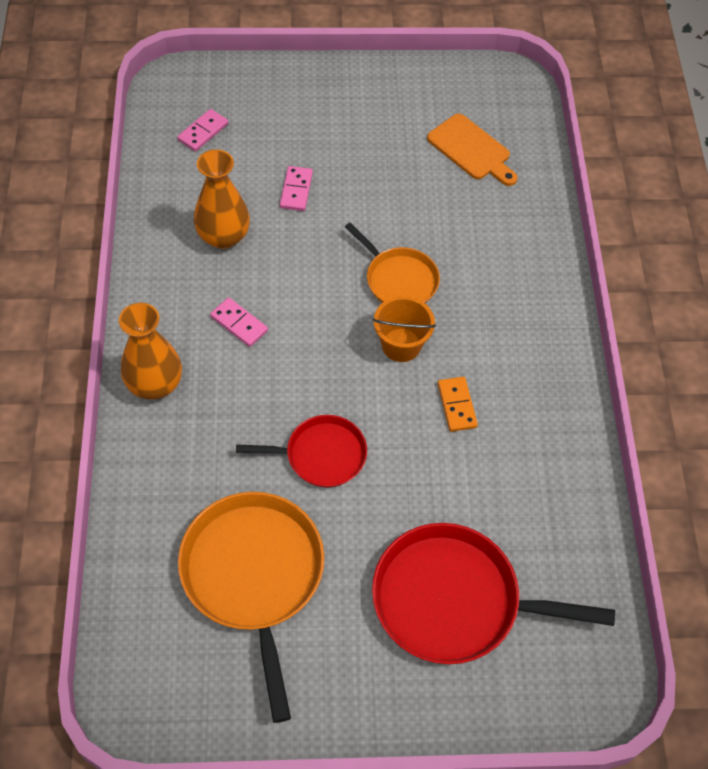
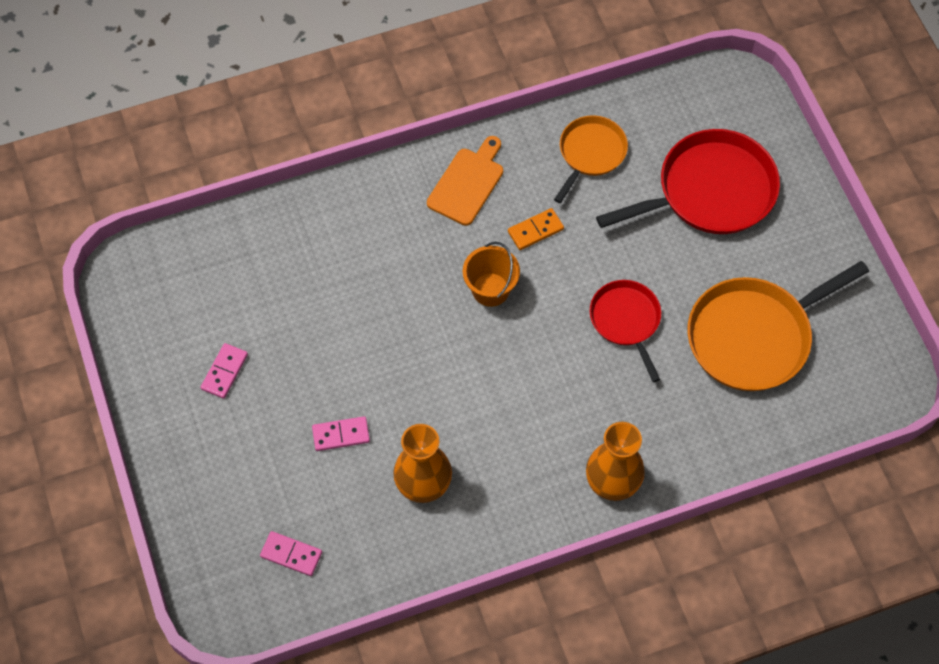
camera: 105 degrees left, 5 degrees up
pink domino [210,298,268,347] -> pink domino moved to [200,343,248,399]
orange pan [345,223,440,303] -> orange pan moved to [554,115,628,203]
red pan [372,523,615,664] -> red pan turned 105 degrees counterclockwise [596,129,780,234]
orange cutting board [427,114,518,186] -> orange cutting board moved to [427,136,503,226]

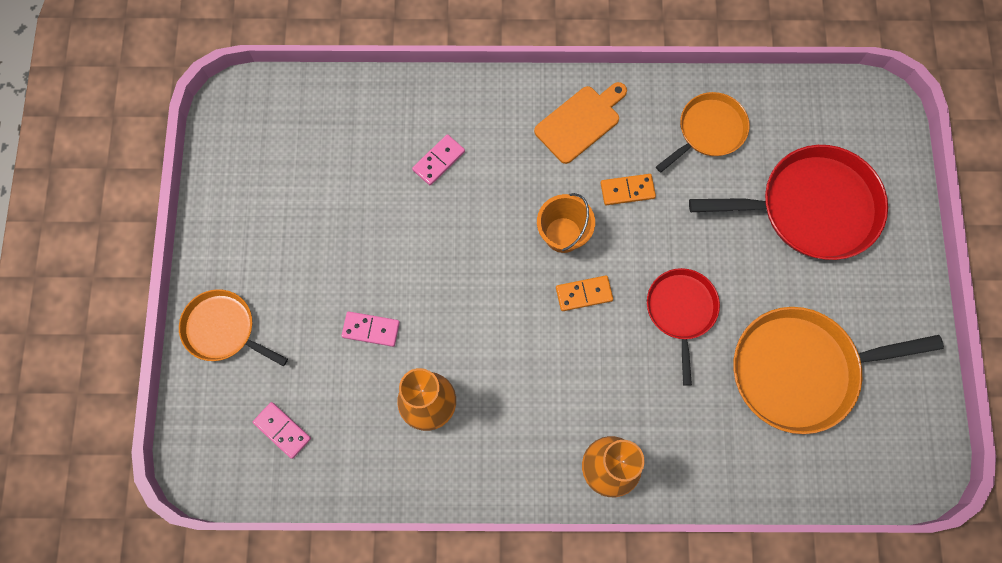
camera: 20 degrees right, 10 degrees up
pink domino [200,343,248,399] -> pink domino moved to [412,134,465,186]
none -> orange pan [179,289,288,366]
none -> orange domino [556,275,613,311]

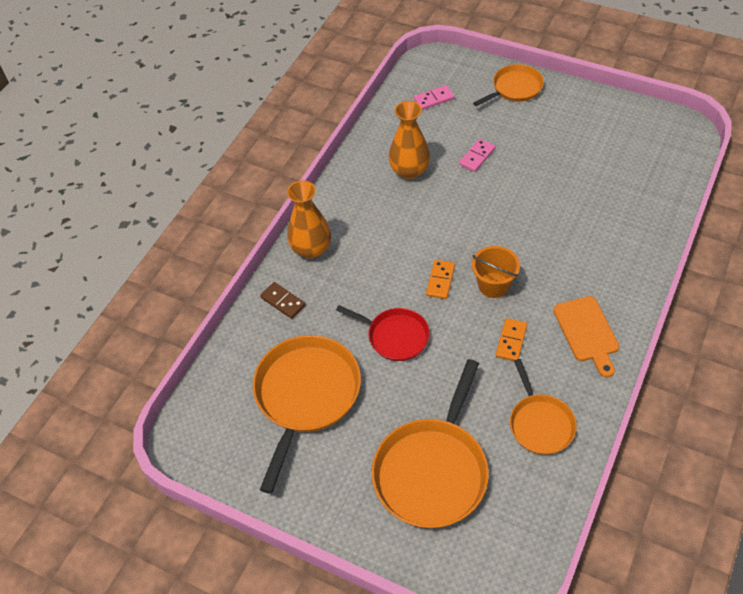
camera: 120 degrees right, 20 degrees down
pink domino [412,134,465,186] -> none
red pan [689,145,888,260] -> orange pan [372,359,489,528]
none -> brown domino [260,282,306,319]

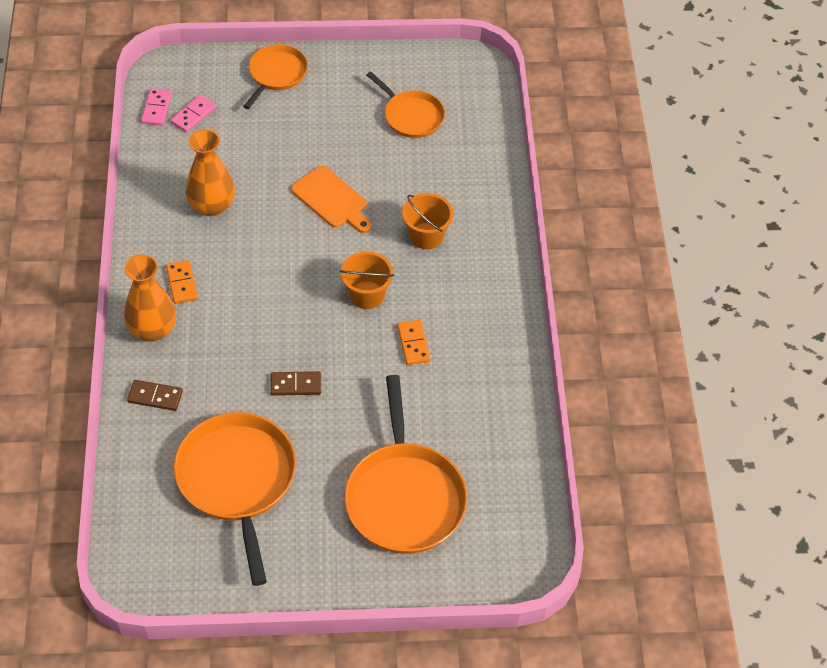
camera: 35 degrees left, 0 degrees up
red pan [336,305,430,361] -> brown domino [270,371,321,396]
orange domino [426,260,455,299] -> orange domino moved to [166,260,198,304]
pink domino [459,139,496,172] -> pink domino moved to [141,88,172,126]
orange pan [510,359,577,455] -> orange pan moved to [366,71,445,138]
orange cutting board [553,296,619,378] -> orange cutting board moved to [291,166,372,233]
none -> orange bucket [402,193,453,250]

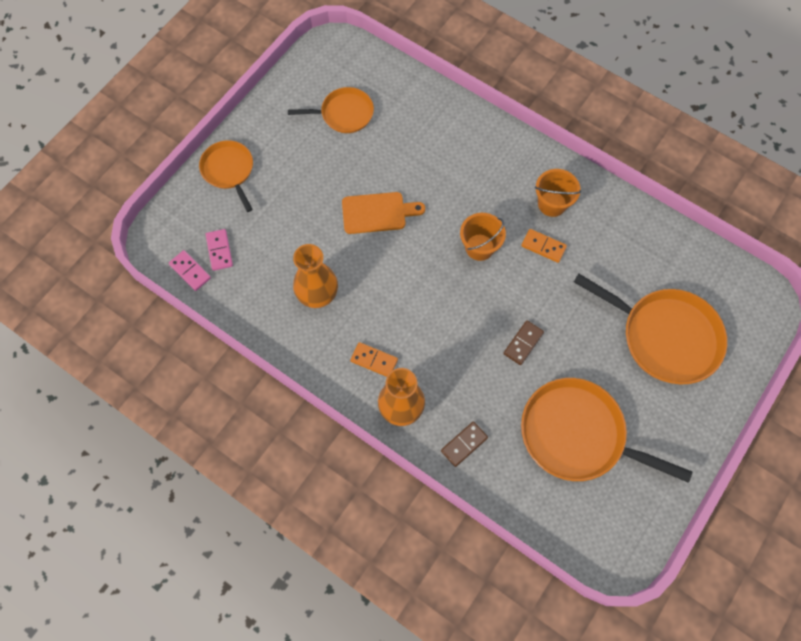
camera: 50 degrees left, 15 degrees up
orange bucket [402,193,453,250] -> orange bucket moved to [535,169,581,217]

